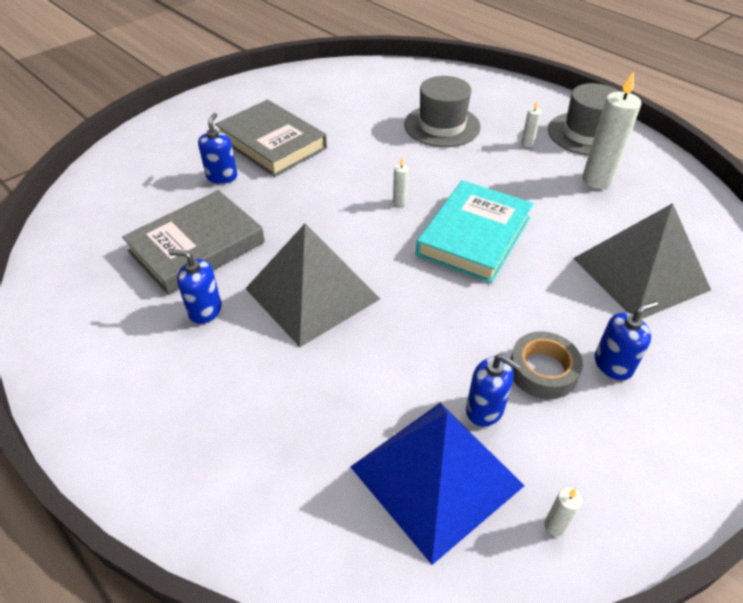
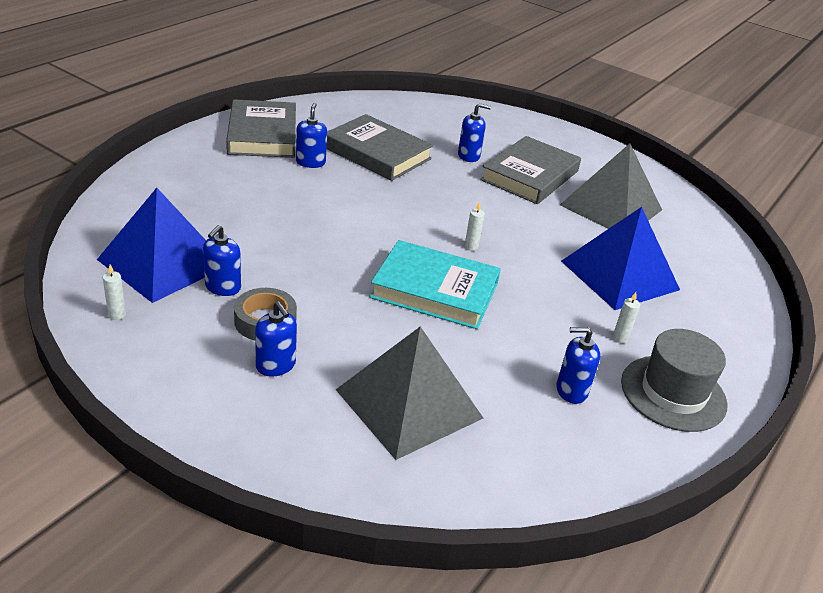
camera: 75 degrees right, 10 degrees down
grey pyramid [245,223,380,347] -> grey pyramid moved to [560,143,662,229]
grey hat [404,76,481,147] -> blue pyramid [561,207,680,310]
white candle [582,71,641,189] -> blue soap dispenser [557,327,600,404]
none -> grey book [226,99,296,158]

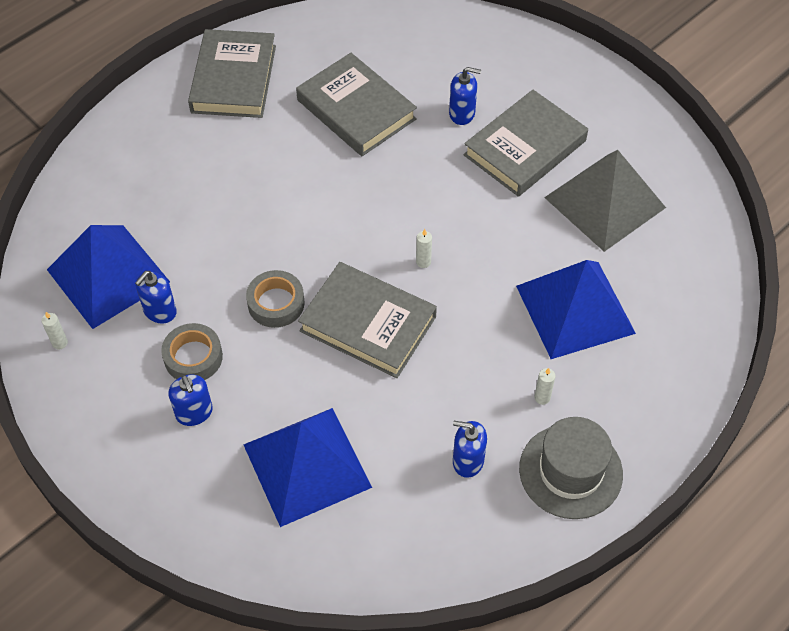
camera: 15 degrees right, 20 degrees up
blue soap dispenser [296,103,327,168] -> none
grey pyramid [336,326,483,460] -> blue pyramid [244,408,372,527]
turquoise book [370,240,501,329] -> grey book [298,262,437,378]
none -> grey tape [246,270,304,328]

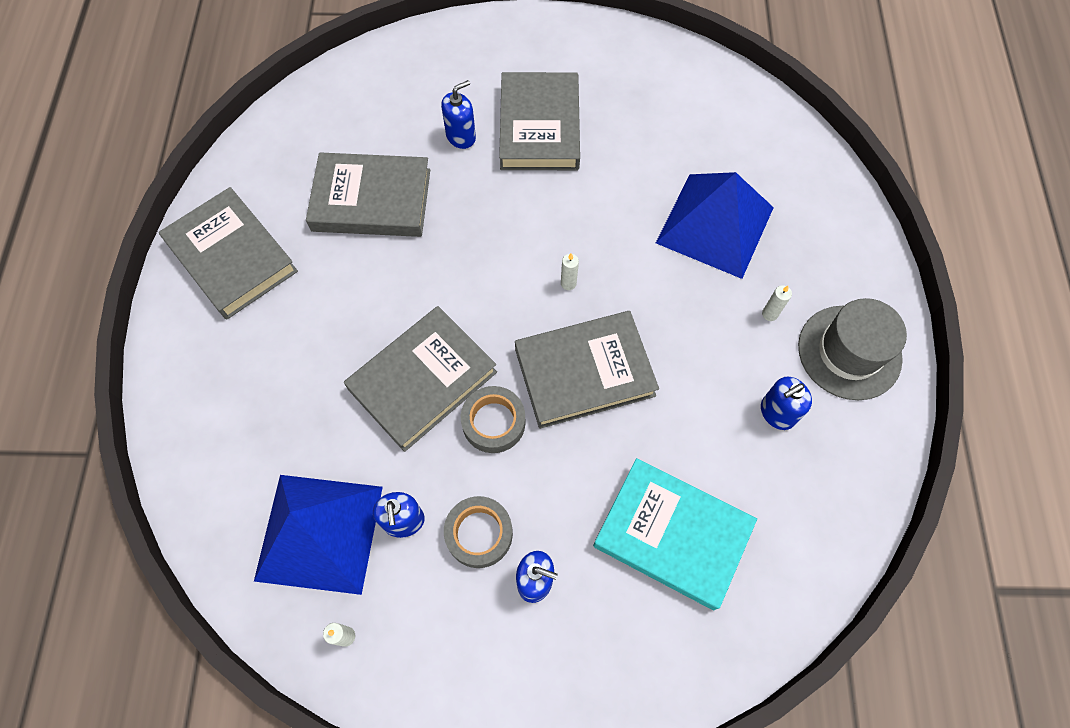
camera: 45 degrees left, 10 degrees up
blue pyramid [244,408,372,527] -> turquoise book [593,458,757,610]
grey pyramid [544,150,666,252] -> none
none -> grey book [344,306,497,452]

